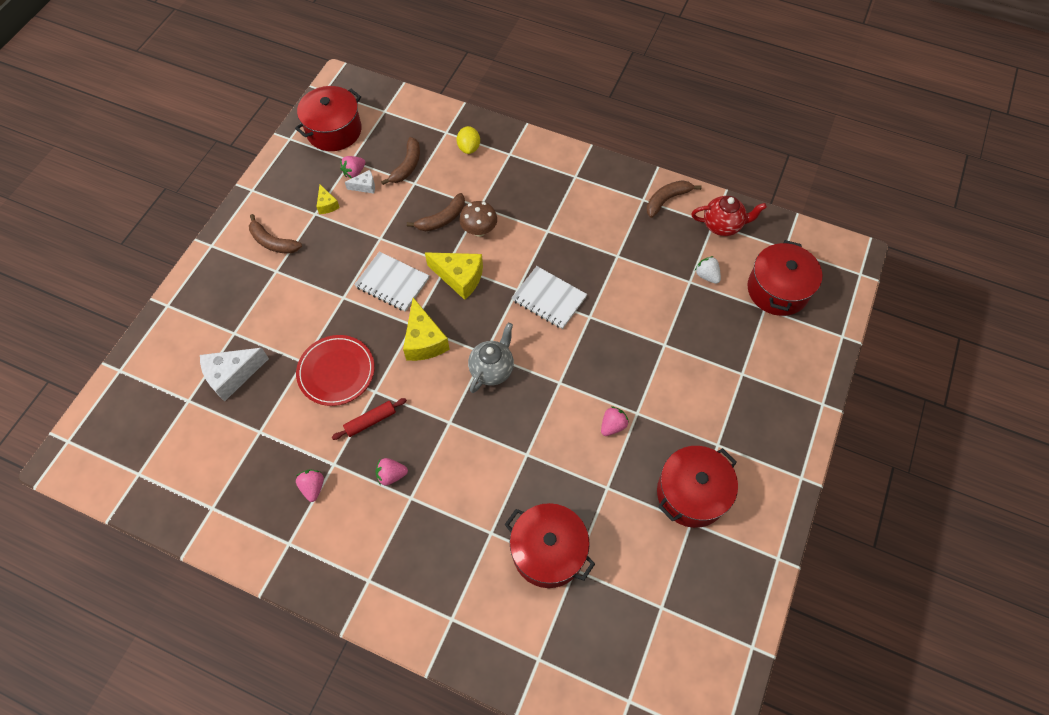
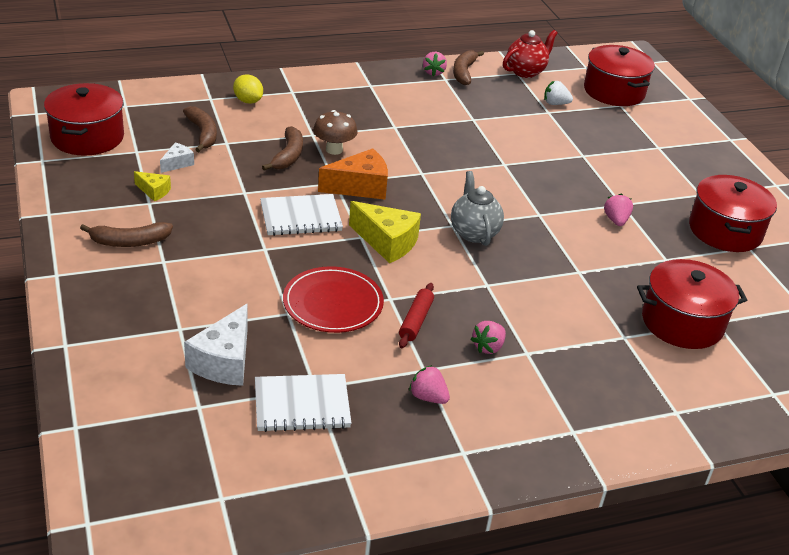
camera: 45 degrees left, 25 degrees down
pink strawberry [340,156,365,178] -> pink strawberry moved to [423,52,447,76]
yellow cheese [425,252,483,300] -> orange cheese [318,148,388,200]
white notebook [512,266,587,329] -> white notebook moved to [255,374,352,432]

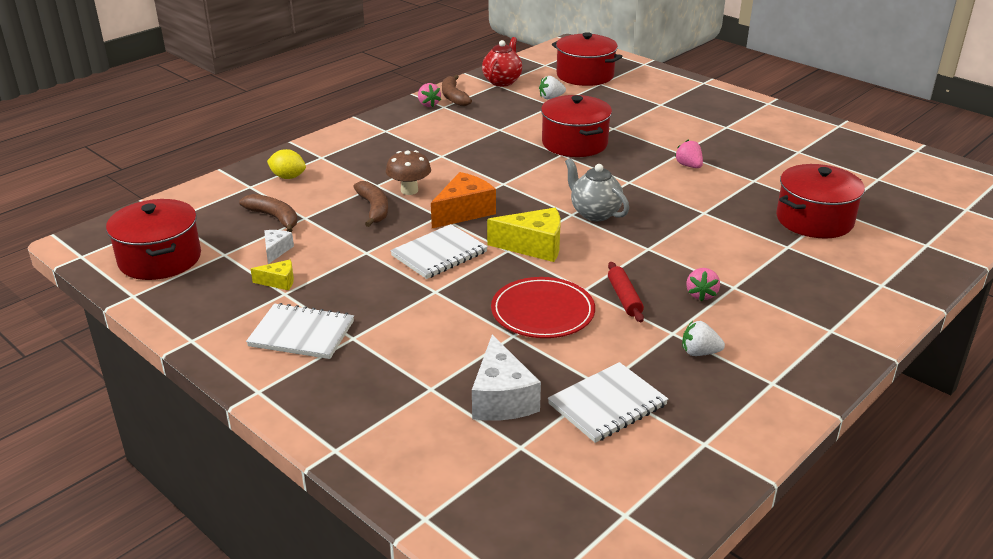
camera: 25 degrees left, 5 degrees down
brown banana [80,222,173,247] -> white notebook [246,303,354,359]
pink strawberry [409,365,450,404] -> white strawberry [682,321,725,356]
red pot [689,175,777,252] -> red pot moved to [541,95,612,157]

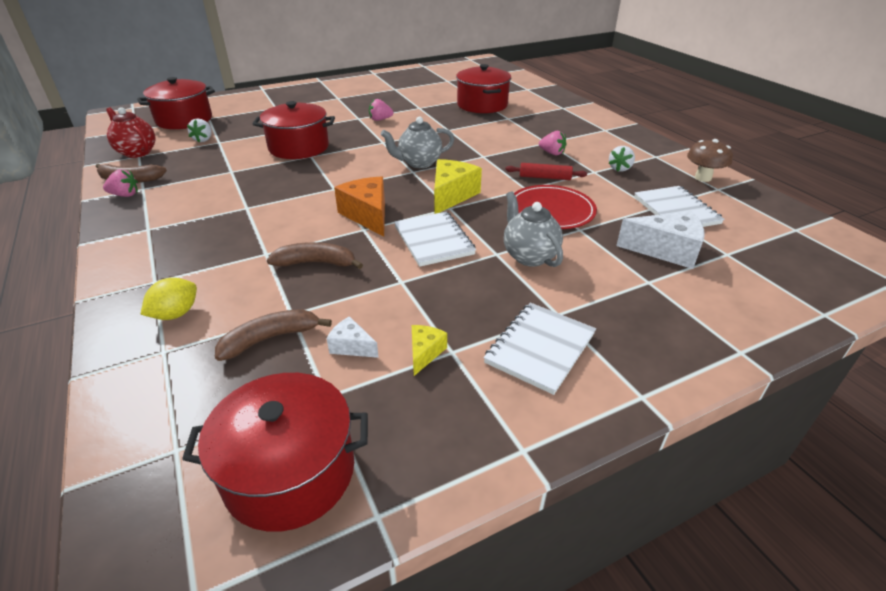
camera: 70 degrees left, 5 degrees up
brown mushroom [386,150,431,195] -> brown mushroom moved to [687,139,733,182]
none -> grey teapot [504,191,563,267]

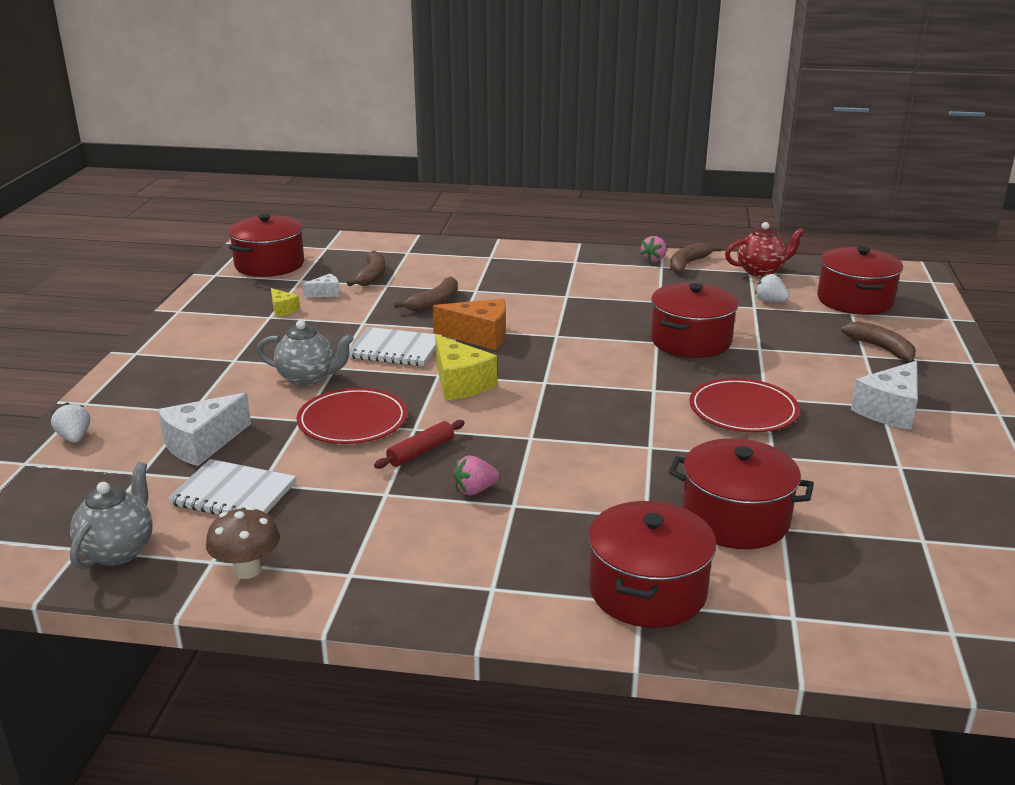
camera: 125 degrees right, 10 degrees down
yellow lemon [140,278,197,320] -> none
pink strawberry [369,99,393,121] -> red plate [690,378,800,433]
grey teapot [381,116,454,168] -> grey teapot moved to [70,462,153,570]
white notebook [484,303,596,395] -> none
white strawberry [609,146,635,172] -> white strawberry moved to [51,403,90,443]
none -> red pot [588,501,717,628]
none -> brown banana [841,321,916,363]
none -> white cheese [851,361,918,430]

